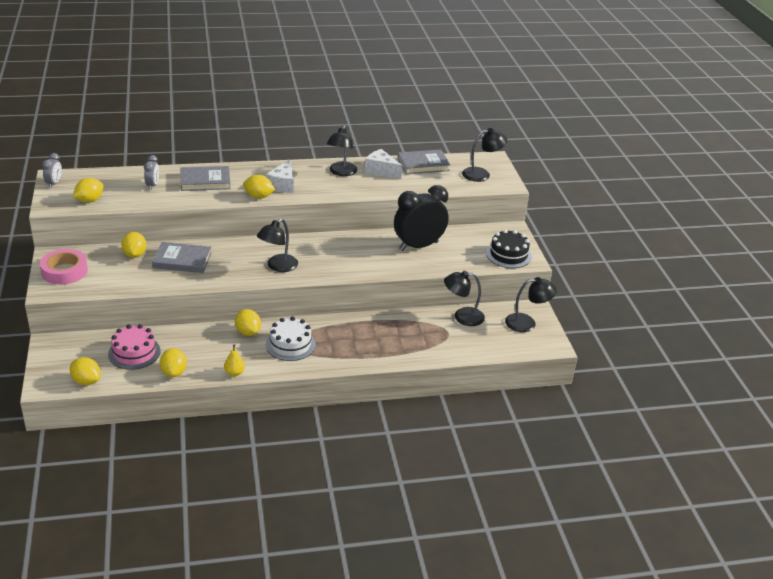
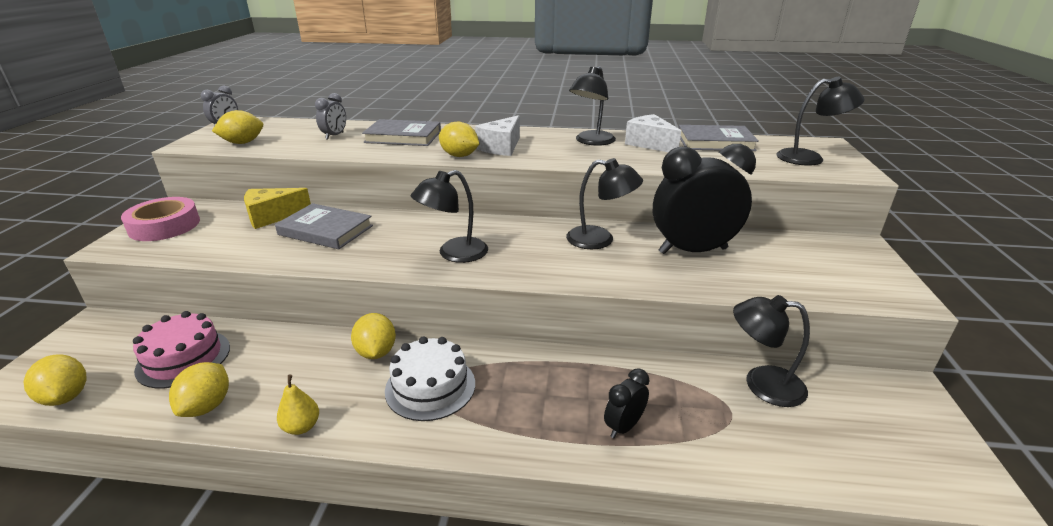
camera: 20 degrees right, 5 degrees down
yellow lemon [121,232,147,258] -> yellow cheese [244,188,311,229]
black cake [486,229,532,268] -> none
black lamp [505,277,557,332] -> black lamp moved to [566,158,643,249]
none -> black clock [604,368,650,438]

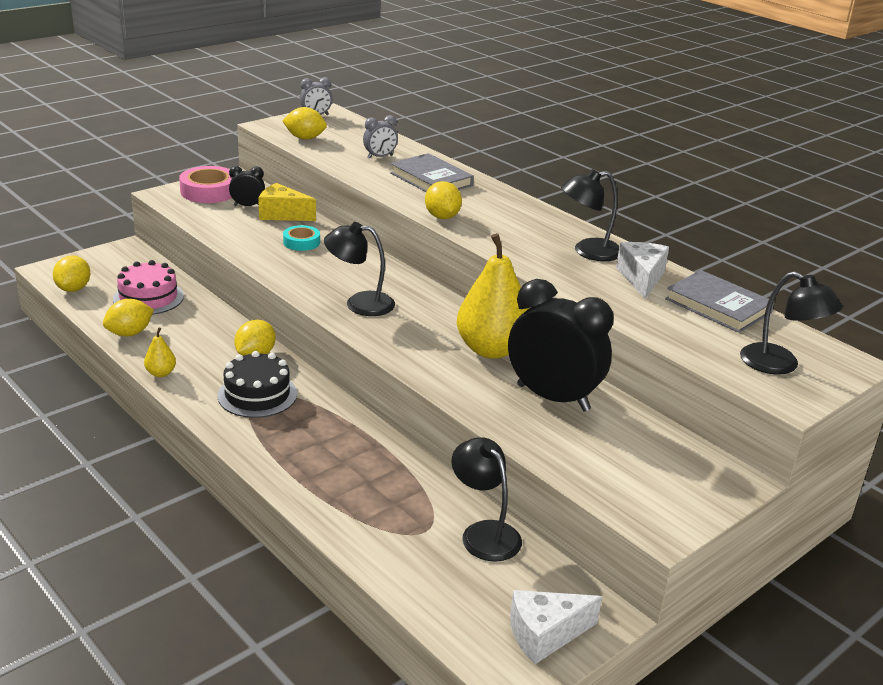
camera: 40 degrees right, 0 degrees up
grey book [275,203,373,249] -> turquoise tape [283,225,320,251]
white cake [385,336,475,421] -> black cake [217,351,297,418]
white cheese [475,115,520,156] -> white cheese moved to [510,590,602,664]
black lamp [566,158,643,249] -> yellow pear [457,233,529,359]
black clock [604,368,650,438] -> black clock moved to [229,166,265,206]

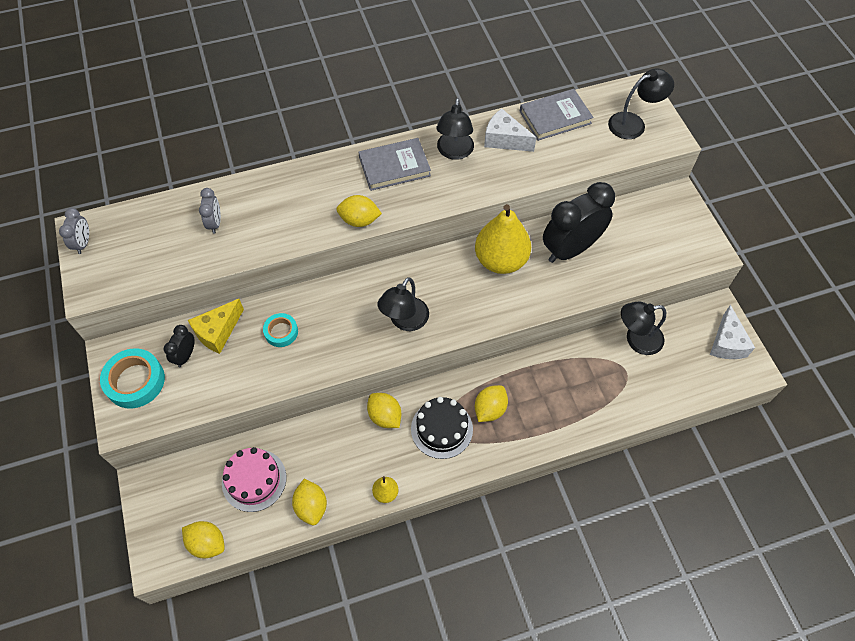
camera: 65 degrees left, 30 degrees up
pink tape [179,166,232,203] -> turquoise tape [100,348,165,409]
yellow lemon [282,107,327,140] -> yellow lemon moved to [475,385,508,422]
grey book [390,153,474,192] -> grey book moved to [359,138,431,191]

